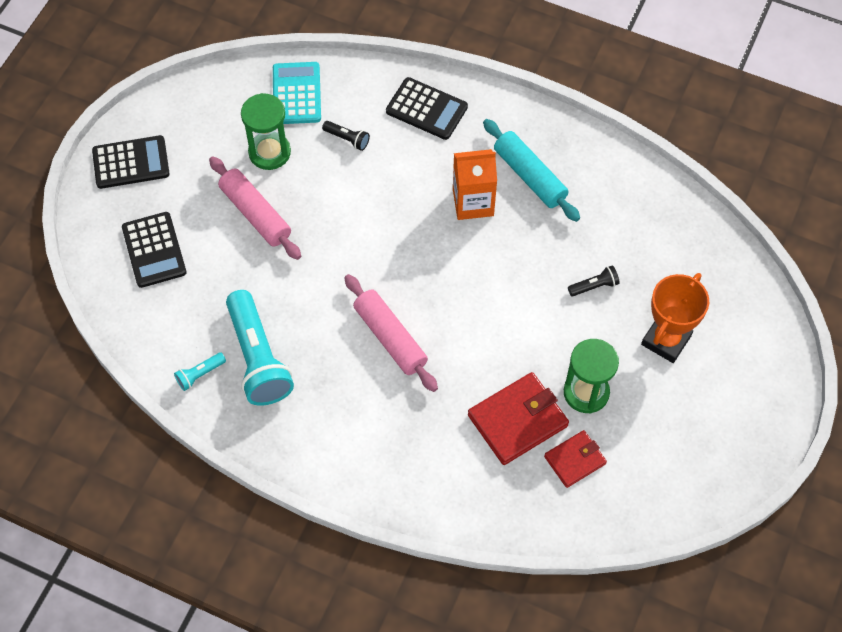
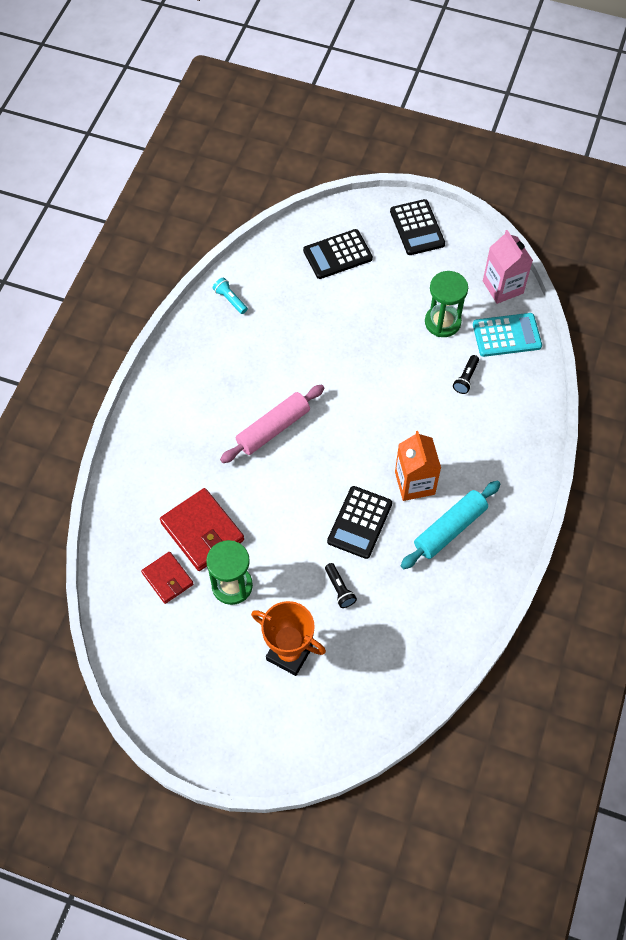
camera: 85 degrees right, 0 degrees up
pink rolling pin [209,157,301,260] -> none
turquoise flashlight [226,290,294,406] -> none
black calculator [386,77,468,140] -> black calculator moved to [327,486,392,559]
none -> pink carton [483,230,533,304]

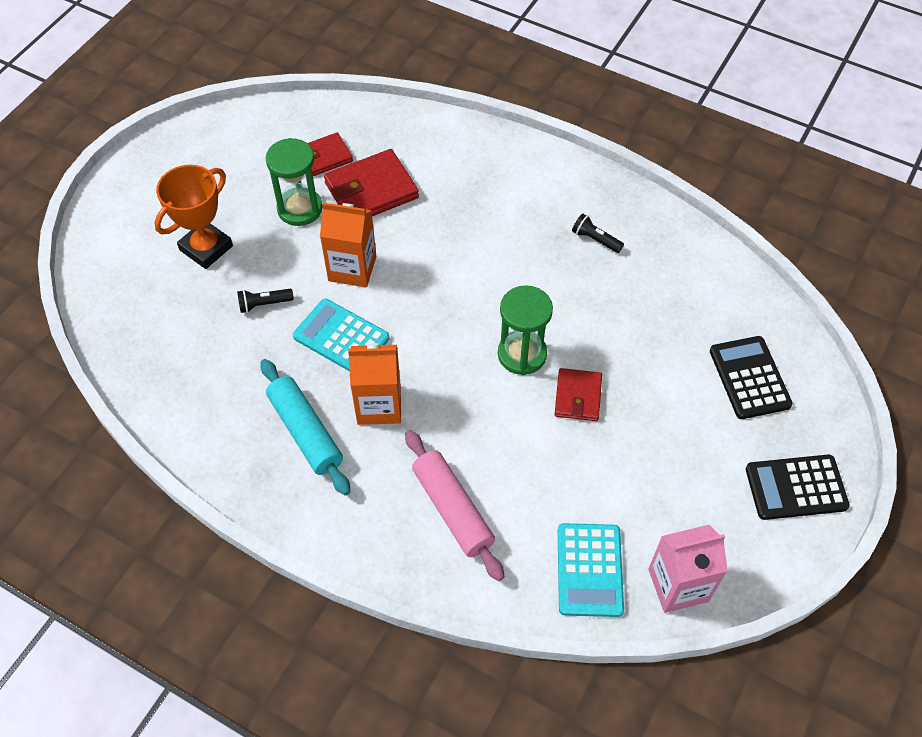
camera: 100 degrees right, 5 degrees down
turquoise flashlight [213,278,248,314] -> none
pink rolling pin [220,384,324,463] -> pink rolling pin moved to [405,430,504,581]
black calculator [327,486,392,559] -> turquoise calculator [293,299,390,372]
green hourglass [425,271,468,337] -> green hourglass moved to [498,285,553,375]
black flashlight [453,355,479,394] -> black flashlight moved to [572,214,624,253]
none -> orange carton [320,202,376,288]
none -> red wallet [555,368,602,421]

